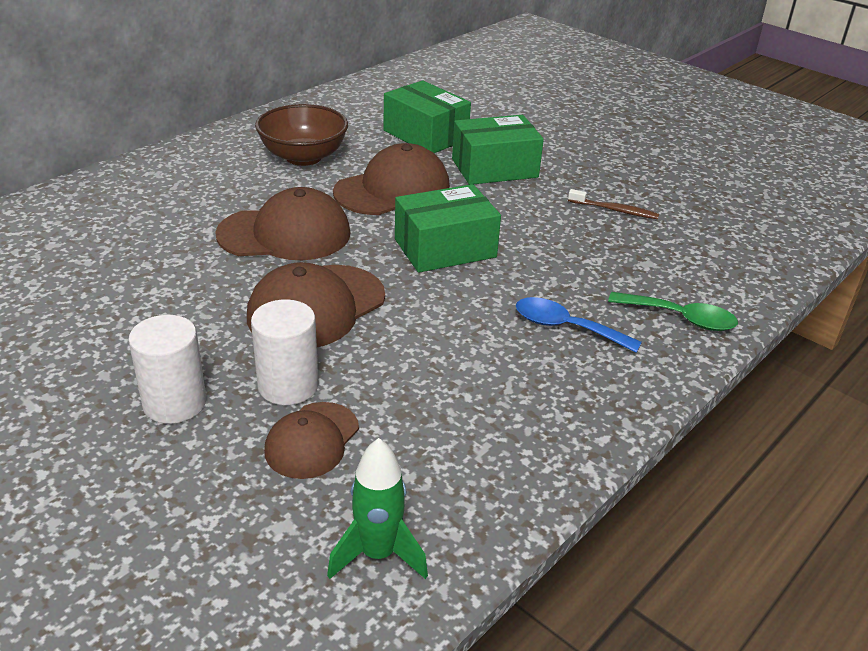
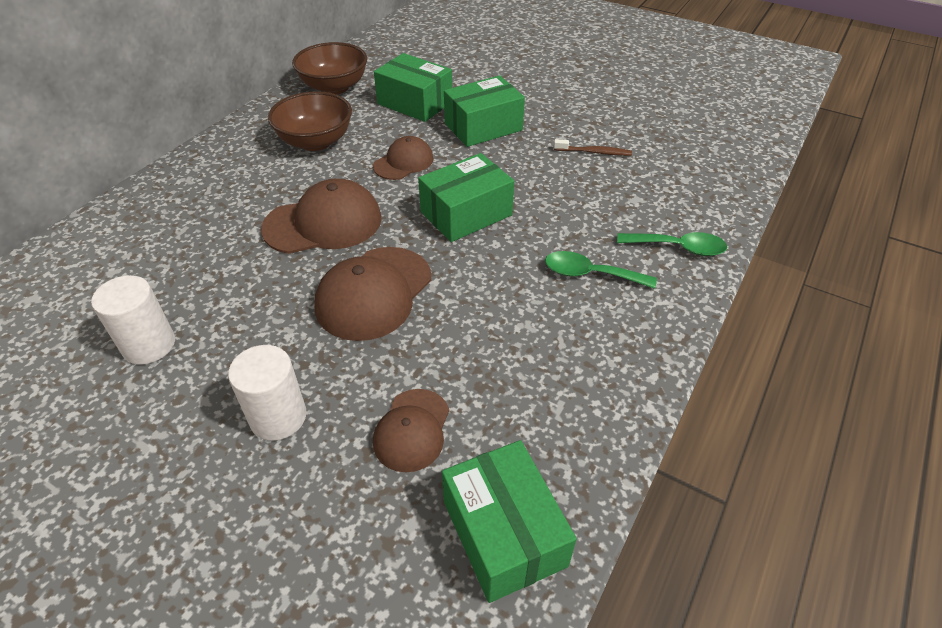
camera: 10 degrees left, 10 degrees up
white cylinder [251,299,318,405] -> white cylinder moved to [91,275,175,365]
green rocket [327,438,428,579] -> green box [442,440,577,603]
brown cap [333,143,450,215] -> brown cap [373,136,433,180], size x0.61
blue spoon [516,297,642,353] -> green spoon [545,251,657,289]
none -> brown bowl [292,42,367,94]

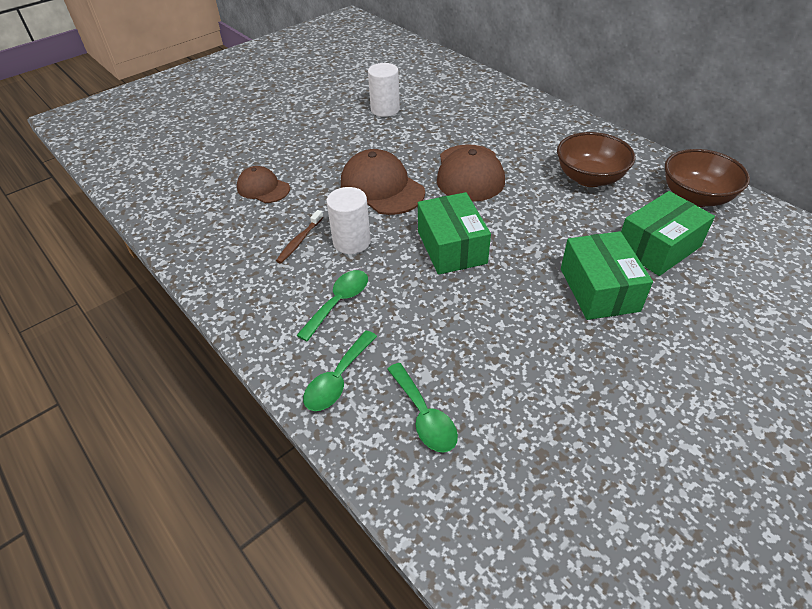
camera: 110 degrees right, 0 degrees up
white cylinder [228,345,306,441] -> white cylinder moved to [327,187,371,254]
brown cap [373,136,433,180] -> none
green box [442,440,577,603] -> none
brown toothbrush [554,139,632,156] -> brown toothbrush moved to [276,210,323,264]
none -> green spoon [387,363,458,452]

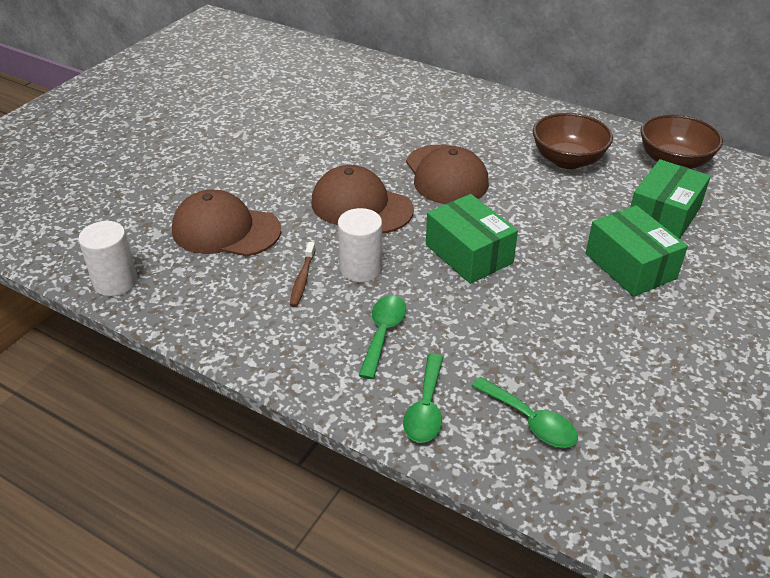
camera: 20 degrees left, 5 degrees down
brown cap [237,166,290,203] -> brown cap [172,189,281,257], size x1.64
white cylinder [368,63,400,117] -> white cylinder moved to [78,221,138,296]

